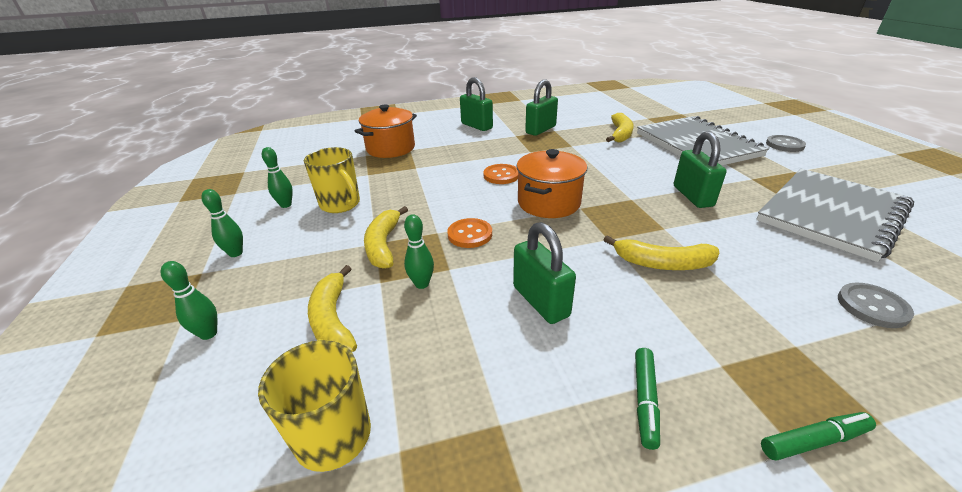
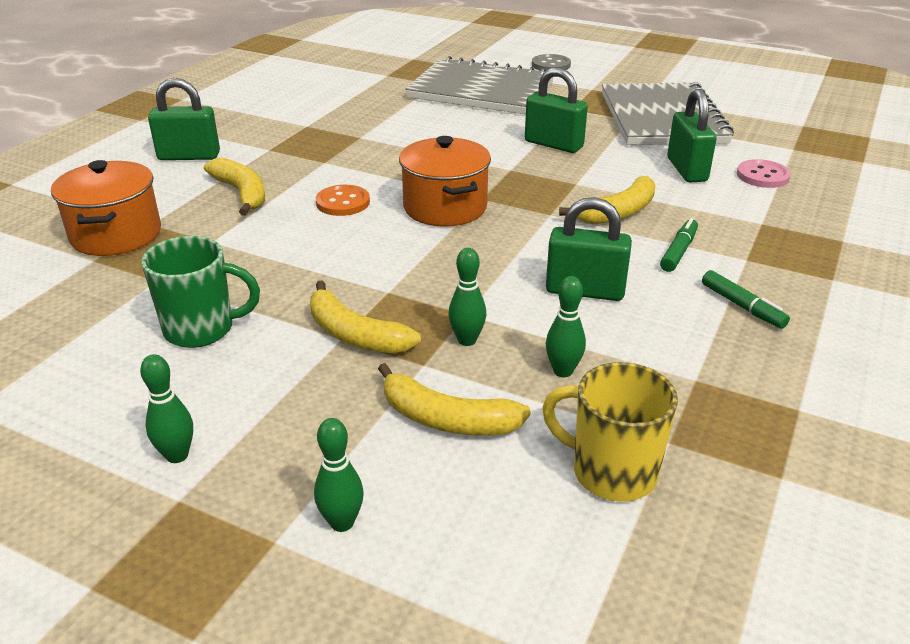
camera: 50 degrees left, 0 degrees up
green bowling pin [262,147,293,208] -> green bowling pin moved to [546,276,586,377]
yellow mug [304,147,360,213] -> green mug [141,236,260,348]
orange button [447,218,492,248] -> none
green padlock [525,80,558,136] -> green padlock moved to [667,89,717,182]
yellow banana [606,113,634,142] -> yellow banana moved to [204,157,265,216]
green marker [761,412,876,461] -> green marker moved to [660,218,698,272]
grey button [838,283,914,328] -> pink button [737,159,791,188]

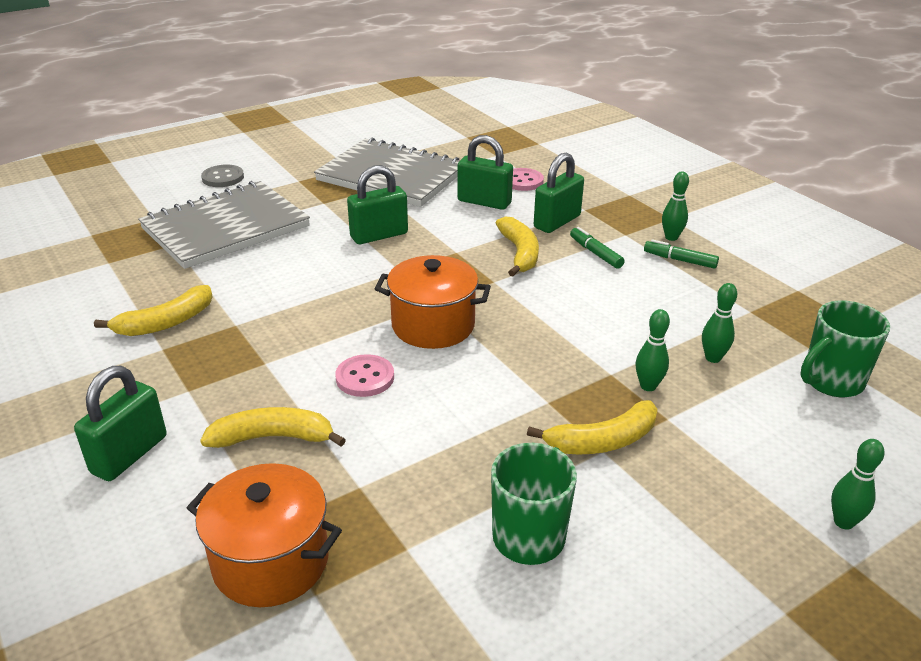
camera: 60 degrees left, 0 degrees up
green bowling pin [140,354,193,463] -> green bowling pin moved to [662,171,689,241]
orange button [315,185,370,216] -> pink button [335,354,394,397]
yellow banana [378,363,531,436] -> yellow banana moved to [94,285,213,336]
yellow mug [542,362,678,502] -> green mug [800,300,890,397]
green padlock [546,197,632,301] -> green padlock moved to [534,153,584,233]
green marker [702,270,790,329] -> green marker turned 150 degrees counterclockwise [644,239,719,269]

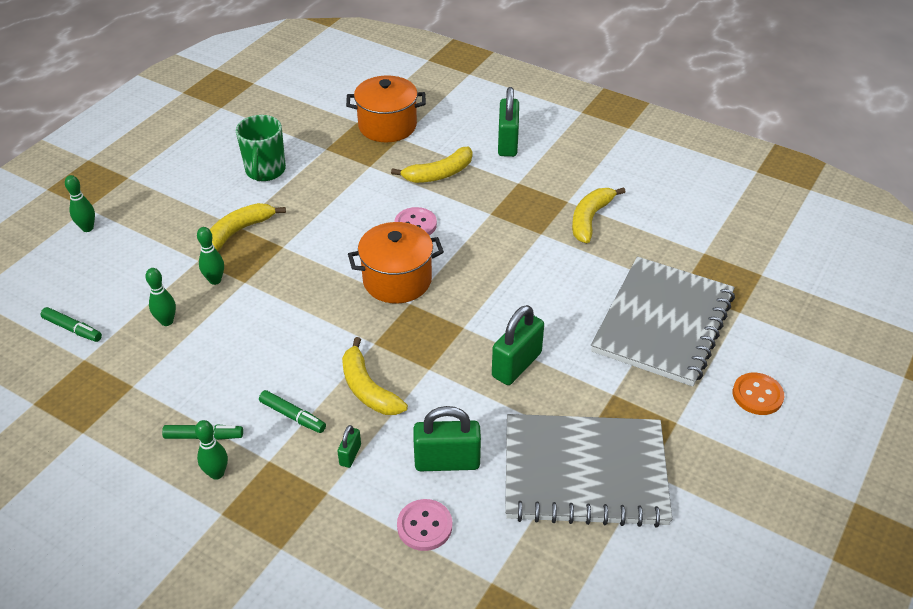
camera: 155 degrees right, 10 degrees up
grey button [201,165,244,187] -> orange button [733,373,784,415]
green padlock [534,153,584,233] -> green padlock [337,425,361,468], size x0.50
green mug [800,300,890,397] -> green marker [41,307,102,342]

